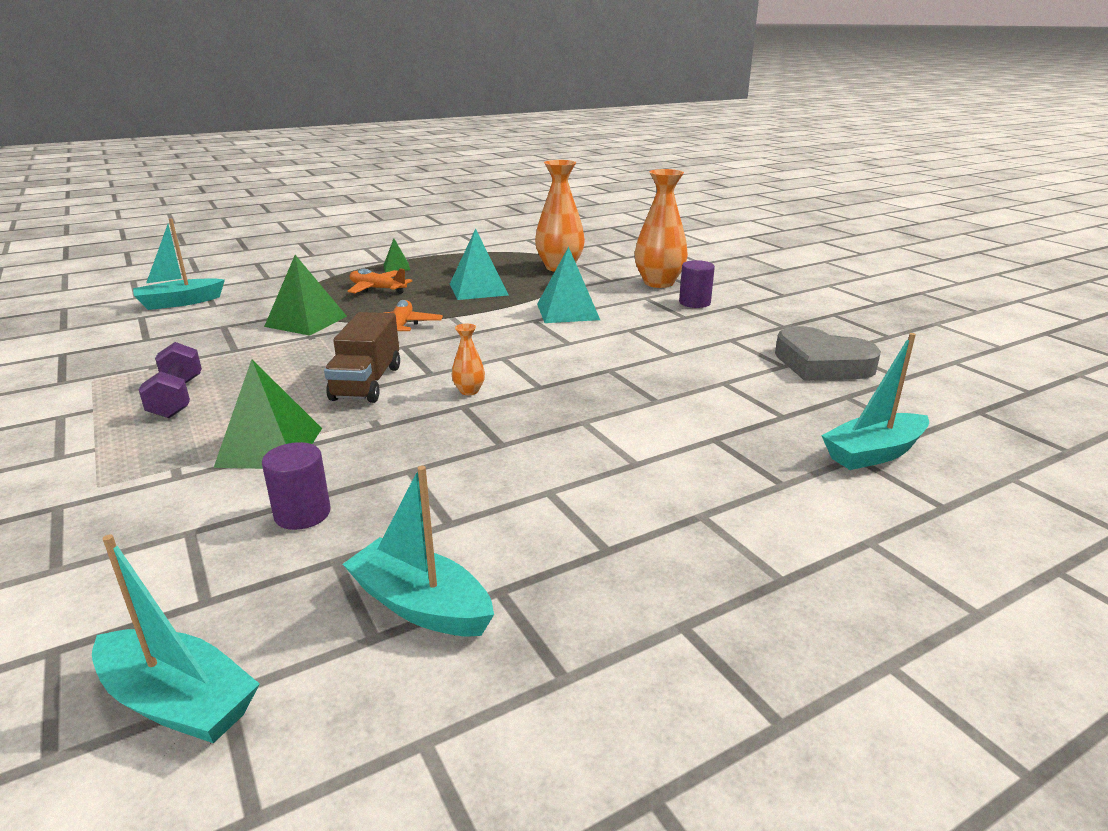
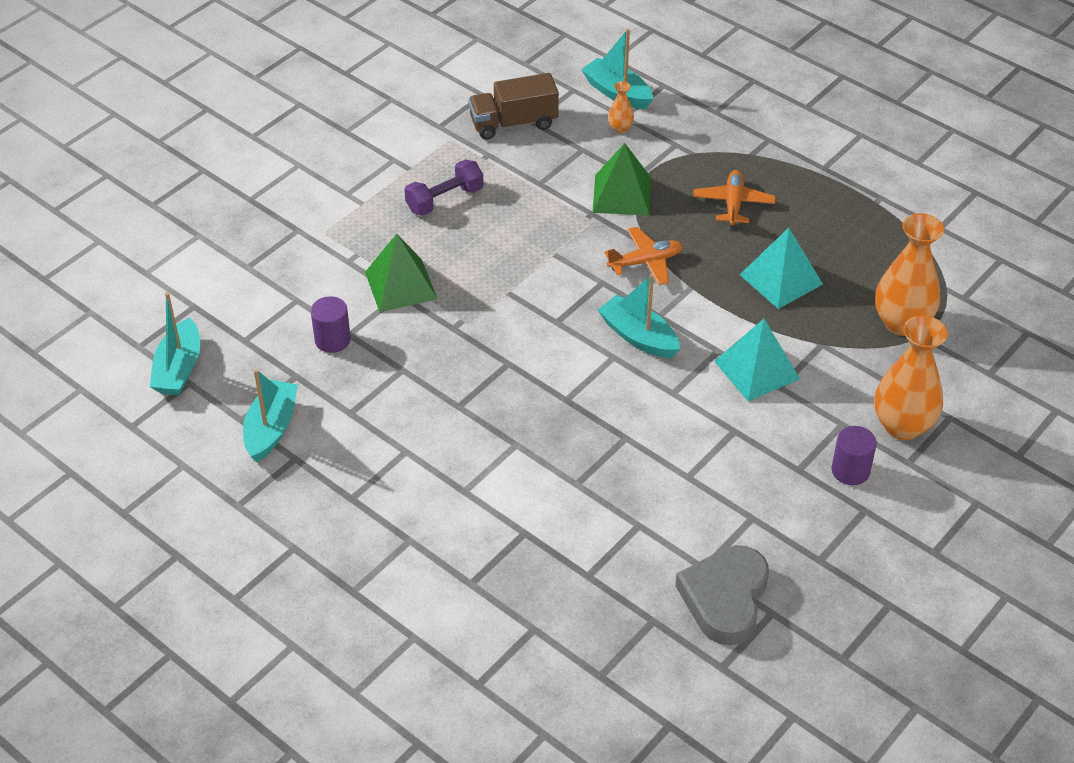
camera: 70 degrees right, 20 degrees up
brown truck [324,312,400,403] -> brown truck moved to [468,73,559,140]
green pyramid [384,239,410,272] -> none
orange vase [451,324,485,395] -> orange vase moved to [608,81,634,133]
turquoise boat [821,333,929,470] -> turquoise boat moved to [598,274,680,358]

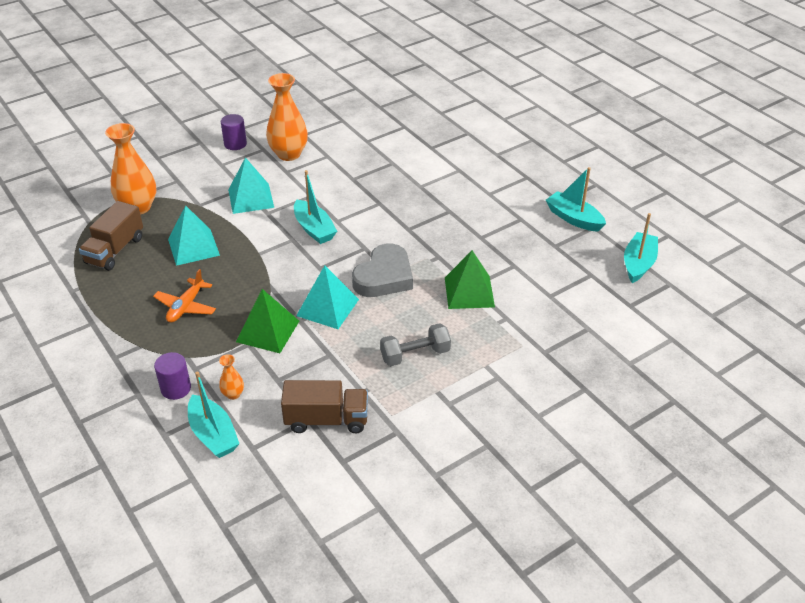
camera: 165 degrees left, 5 degrees down
turquoise boat [243,369,298,462] -> turquoise boat turned 105 degrees clockwise [546,167,606,232]
purple cylinder [311,296,351,353] -> purple cylinder moved to [154,352,191,400]
purple dumbbell [404,159,484,216] -> grey dumbbell [380,323,451,366]
orange plane [605,227,683,285] -> none
grey heart [675,545,769,645] -> grey heart moved to [352,243,413,297]
orange vase [874,316,948,440] -> orange vase moved to [266,73,308,161]
none -> brown truck [79,201,143,271]
none -> turquoise pyramid [296,265,359,329]

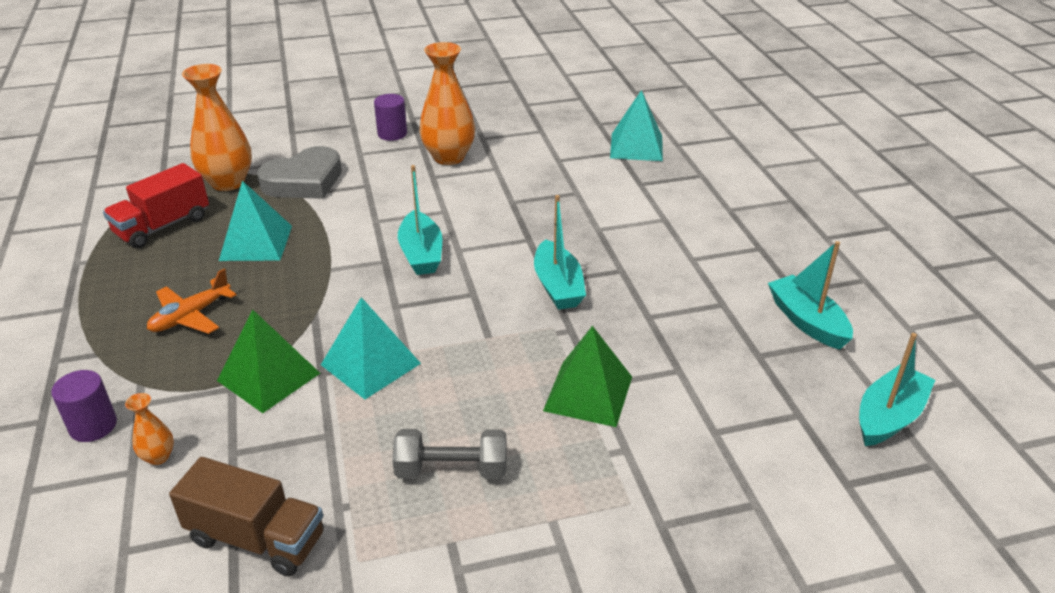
camera: 20 degrees right, 5 degrees down
brown truck [79,201,143,271] -> red truck [103,163,209,248]
turquoise boat [188,372,240,458] -> turquoise boat moved to [534,195,586,310]
turquoise pyramid [228,157,274,214] -> turquoise pyramid moved to [610,90,663,161]
grey heart [352,243,413,297] -> grey heart moved to [257,146,342,199]

